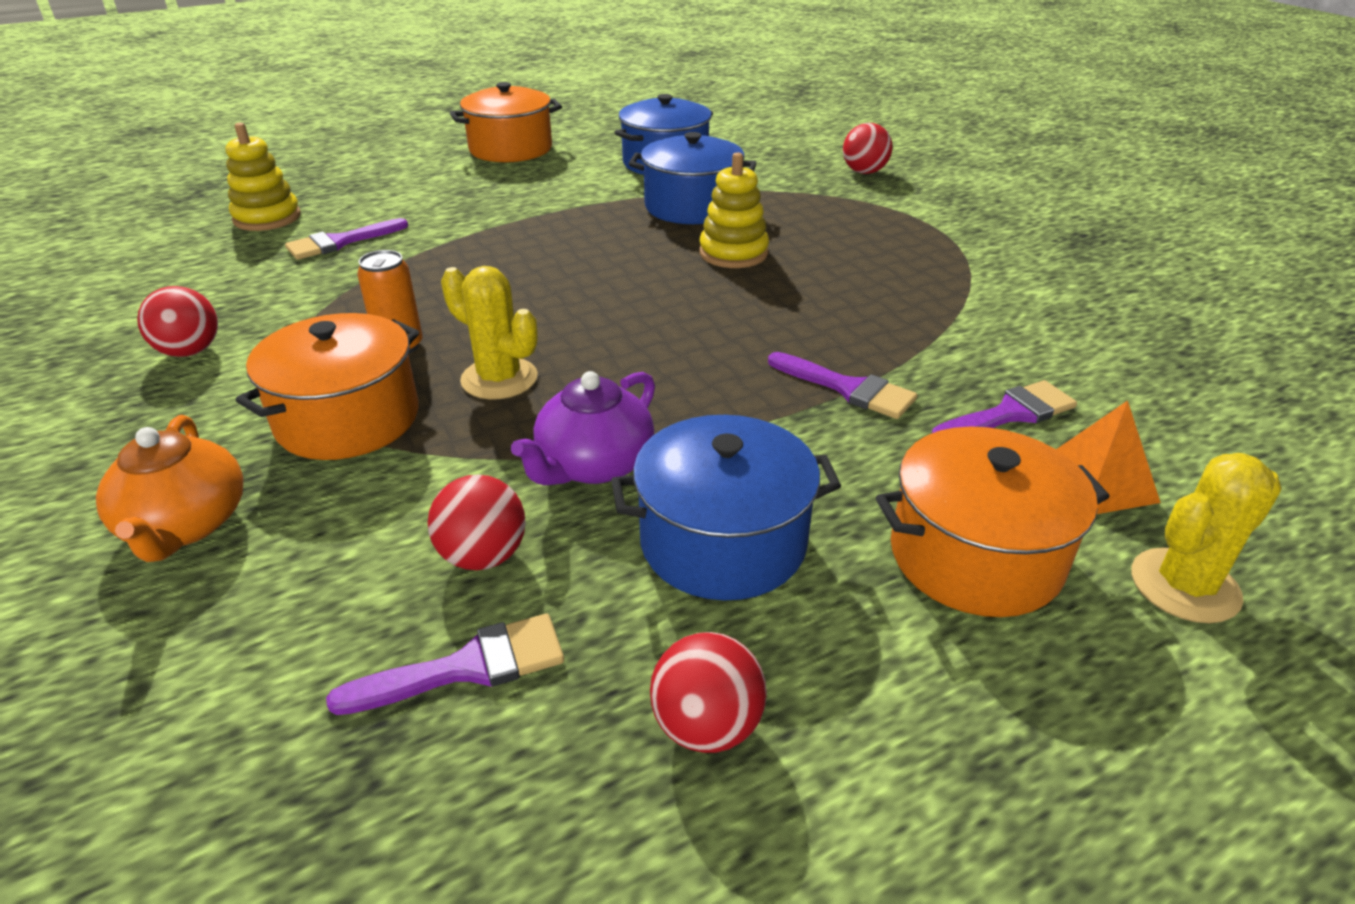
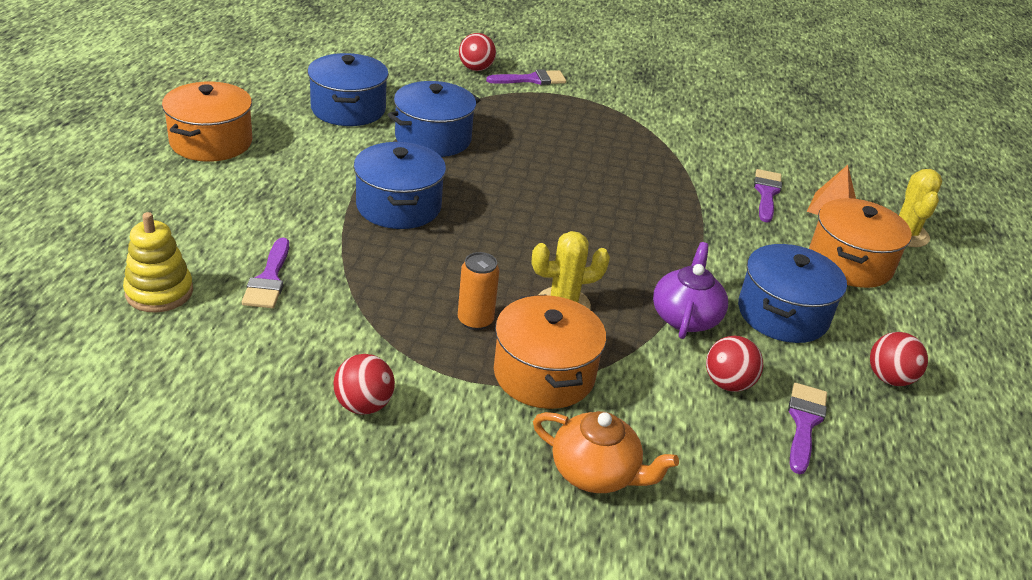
camera: 55 degrees left, 0 degrees up
purple teapot [511,371,655,485] -> purple teapot turned 150 degrees counterclockwise [653,242,728,339]
yellow stacking toy [699,152,769,268] -> none
purple brush [768,352,917,419] -> purple brush moved to [486,70,566,85]
none -> blue pot [354,142,446,229]

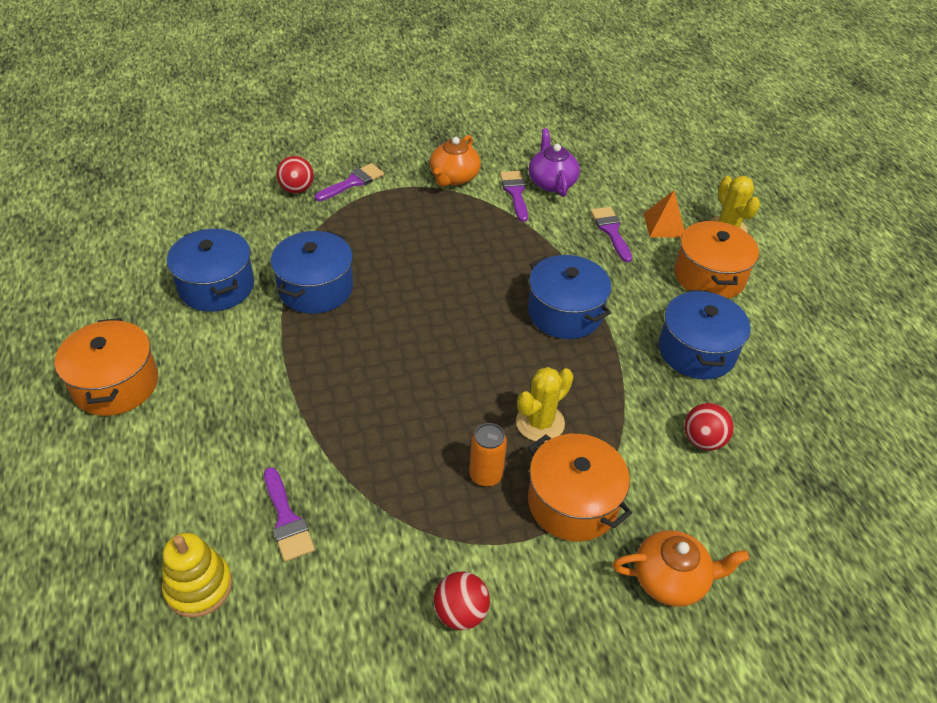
camera: 25 degrees left, 10 degrees up
blue pot [354,142,446,229] -> blue pot moved to [528,255,611,339]
purple teapot [653,242,728,339] -> purple teapot moved to [529,128,580,197]
purple brush [788,383,827,474] -> purple brush moved to [500,171,528,222]
red ball [870,332,928,386] -> none
none -> orange teapot [430,135,481,187]

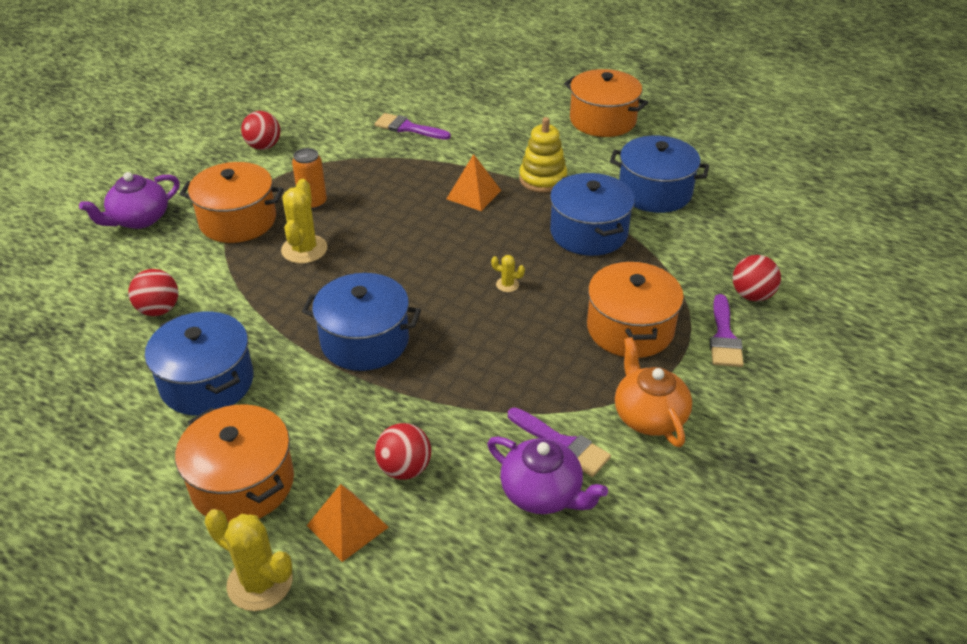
camera: 140 degrees right, 5 degrees down
yellow stacking toy [162,533,232,617] -> yellow stacking toy moved to [519,117,567,193]
purple brush [590,207,632,262] -> red ball [375,423,431,480]
orange teapot [613,530,749,607] -> purple teapot [79,172,180,229]
none -> orange pyramid [446,154,501,211]
none -> yellow cactus [491,255,525,292]
none -> orange pot [587,261,684,358]

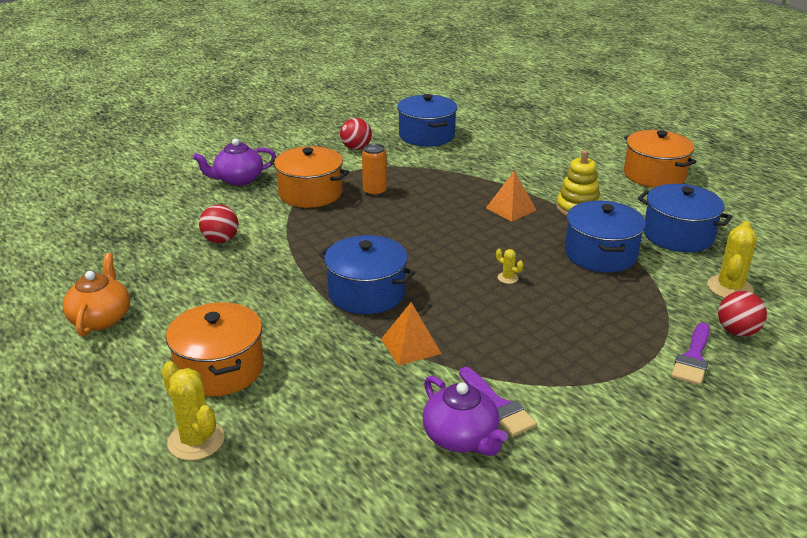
camera: 20 degrees right, 10 degrees down
blue pot [145,312,254,416] -> blue pot moved to [397,94,458,147]
yellow cactus [281,179,327,264] -> yellow cactus moved to [707,221,757,298]
orange pyramid [307,484,389,562] -> orange pyramid moved to [381,302,442,366]
purple brush [374,113,451,140] -> none
red ball [375,423,431,480] -> none
orange pot [587,261,684,358] -> none
orange teapot [615,337,692,447] -> orange teapot moved to [63,253,130,336]

